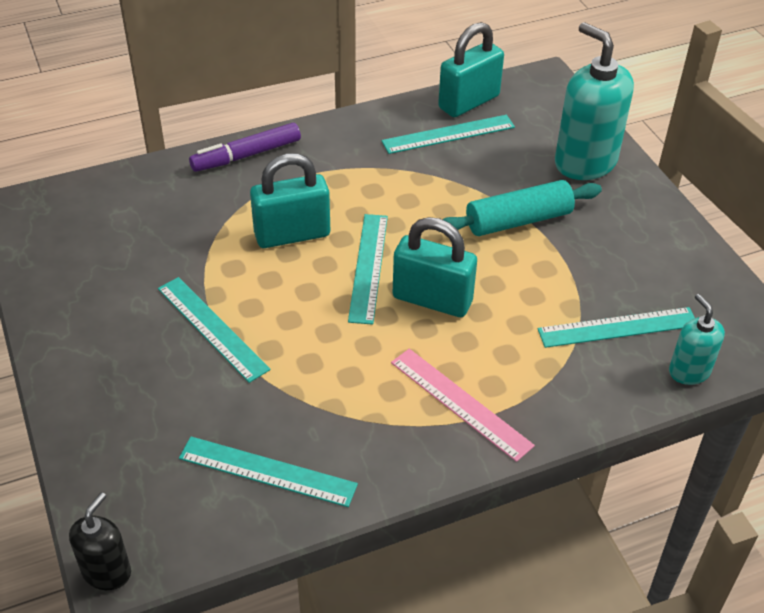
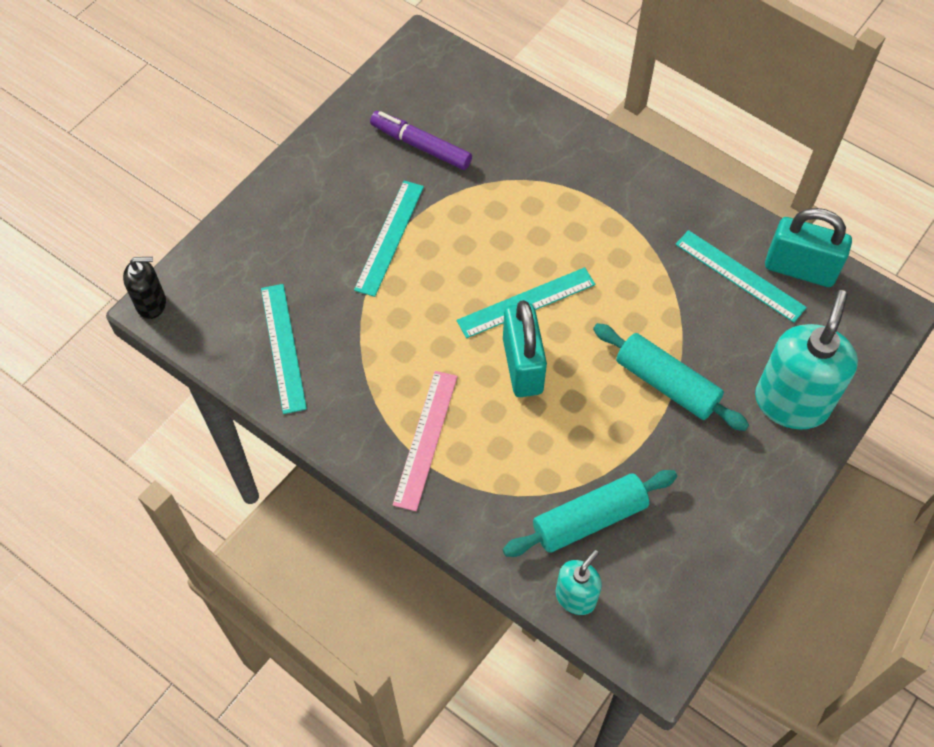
camera: 60 degrees right, 15 degrees up
purple marker [189,123,301,172] -> purple marker moved to [370,111,472,170]
turquoise padlock [250,153,330,248] -> none
turquoise ruler [538,307,695,348] -> turquoise rolling pin [503,470,677,557]

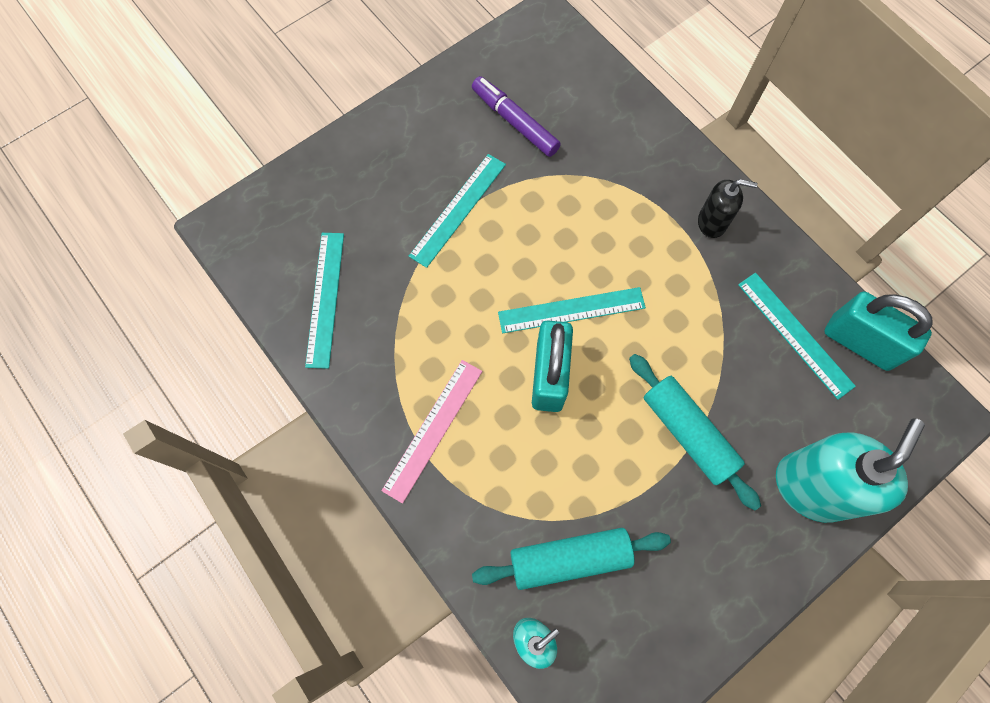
camera: 15 degrees right, 10 degrees up
black soap dispenser [123,257,166,319] -> black soap dispenser moved to [698,179,757,238]

